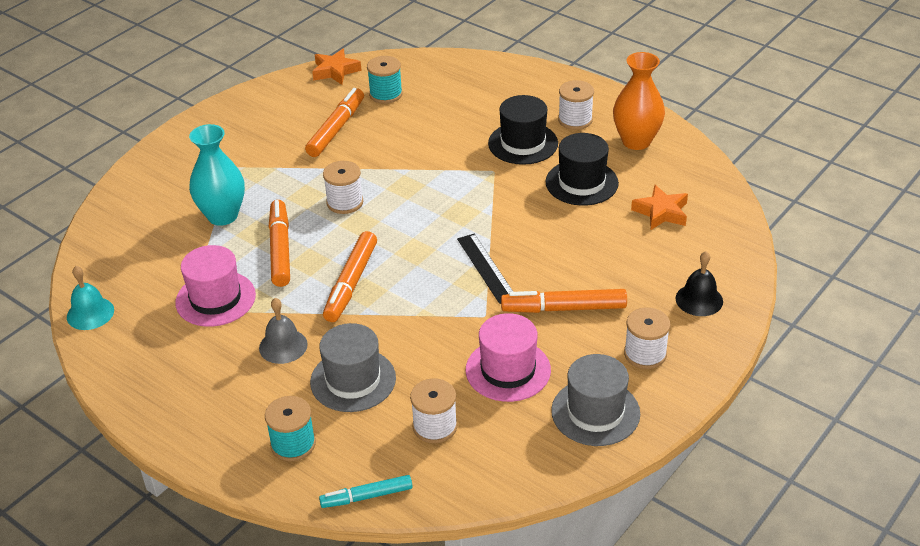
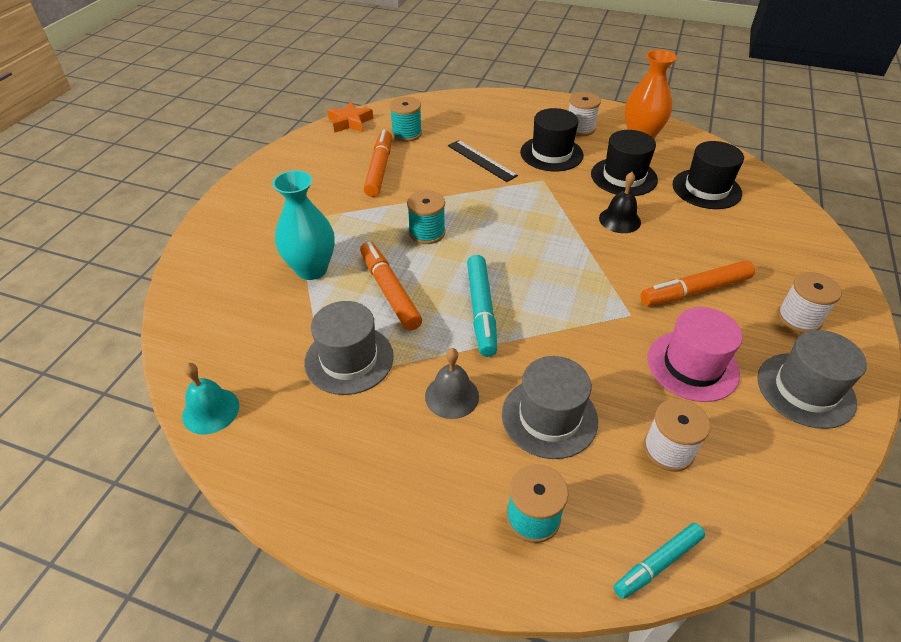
camera: 20 degrees left, 5 degrees up
pink hat [175,245,256,327] -> grey hat [304,301,394,395]
white spool [323,161,363,214] -> turquoise spool [407,190,445,244]
orange marker [323,231,377,322] -> turquoise marker [467,255,497,357]
black ruler [457,234,513,304] -> black ruler moved to [448,140,518,182]
orange star [631,185,688,230] -> black hat [672,141,744,209]
black bell [675,251,723,316] -> black bell moved to [599,172,641,233]

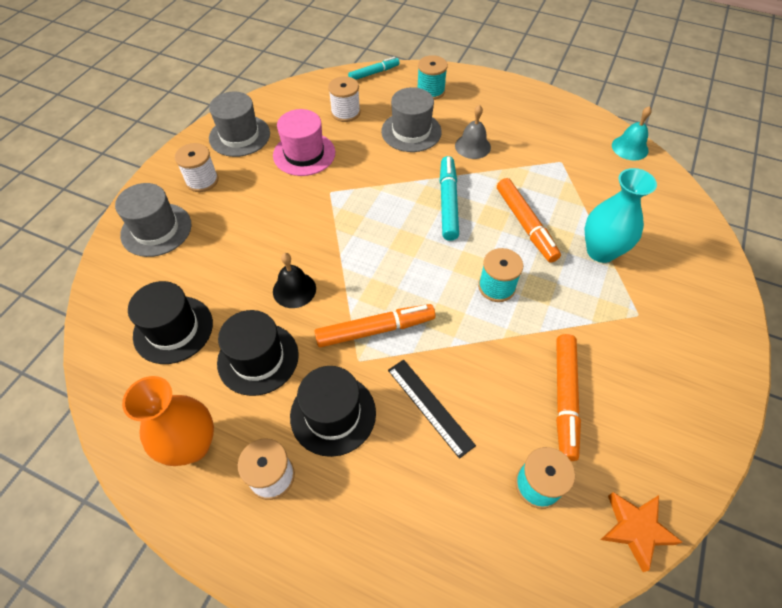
camera: 175 degrees left, 10 degrees up
grey hat [304,301,394,395] -> grey hat moved to [115,183,191,257]
orange marker [641,260,755,306] -> orange marker moved to [314,304,435,347]

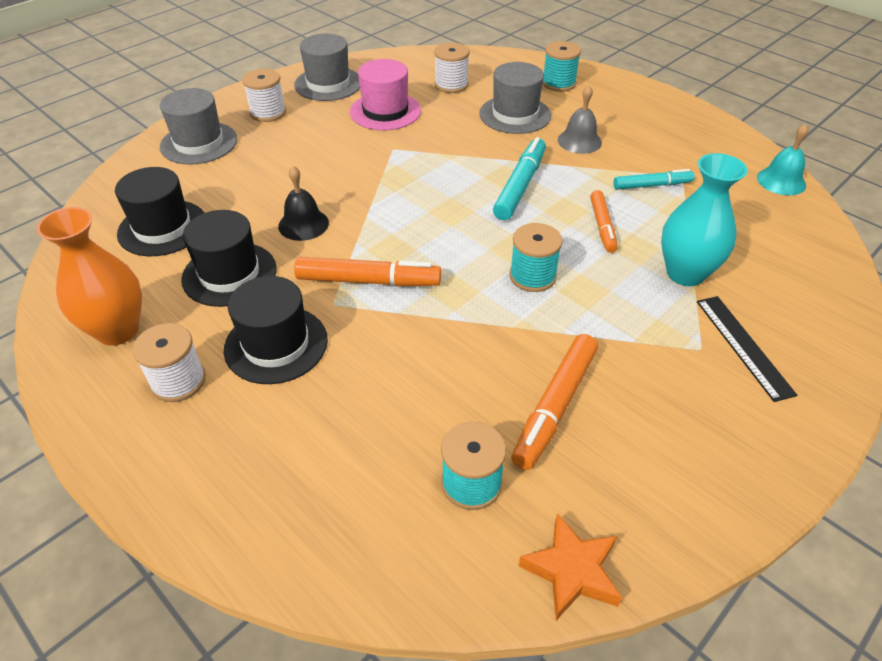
camera: 20 degrees right, 10 degrees down
turquoise marker [348,57,399,80] -> turquoise marker moved to [613,169,695,190]
black ruler [388,360,476,459] -> black ruler moved to [697,296,797,402]
orange marker [497,178,561,263] -> orange marker [590,190,618,253], size x0.65

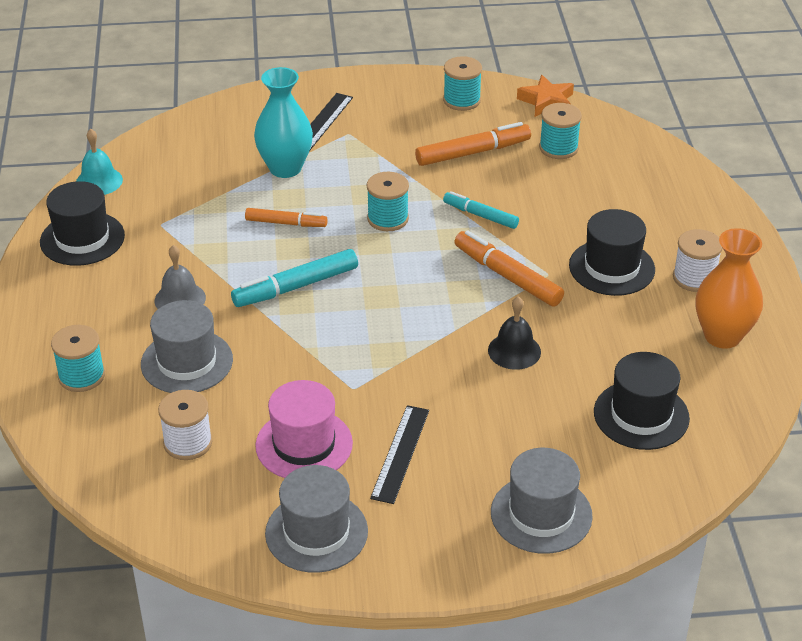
camera: 140 degrees left, 5 degrees down
black hat [181,210,277,307] -> black hat moved to [40,181,125,266]
white spool [242,69,286,122] -> none
orange marker [590,190,618,253] -> orange marker turned 60 degrees clockwise [245,208,328,227]
turquoise marker [613,169,695,190] -> turquoise marker moved to [443,191,519,229]
none -> black ruler [370,405,429,504]
none -> turquoise spool [443,56,482,111]

